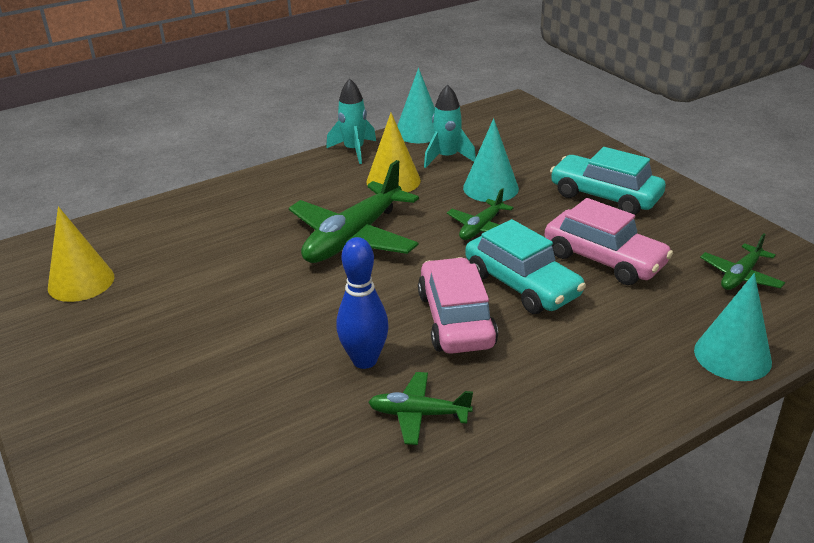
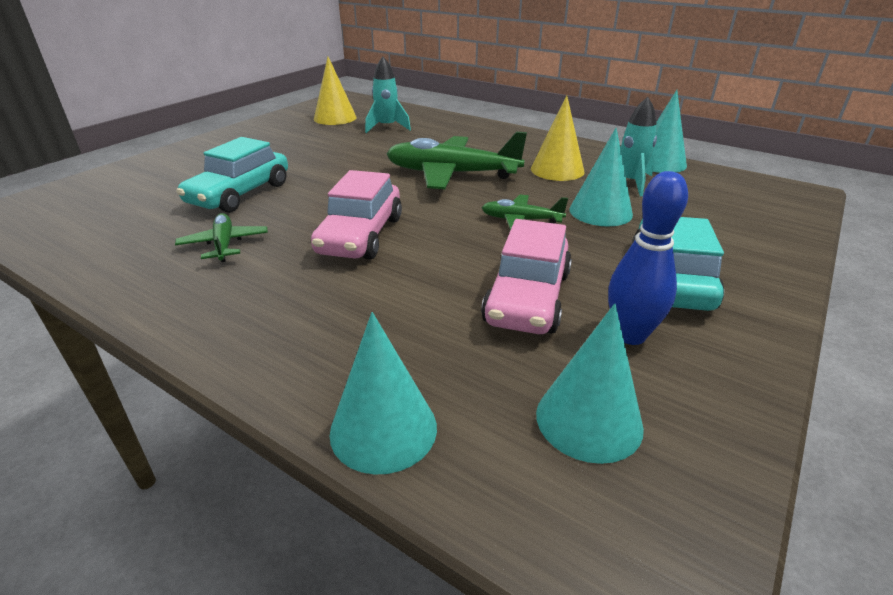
camera: 65 degrees right, 0 degrees up
turquoise rocket [326,78,376,164] -> turquoise rocket moved to [365,56,411,133]
blue bowling pin [336,237,389,369] -> blue bowling pin moved to [608,171,688,345]
pink car [418,257,498,354] -> pink car turned 135 degrees clockwise [311,170,402,259]
turquoise car [465,219,586,314] -> turquoise car moved to [176,137,288,213]
green plane [700,233,785,290] -> turquoise cone [536,303,644,464]

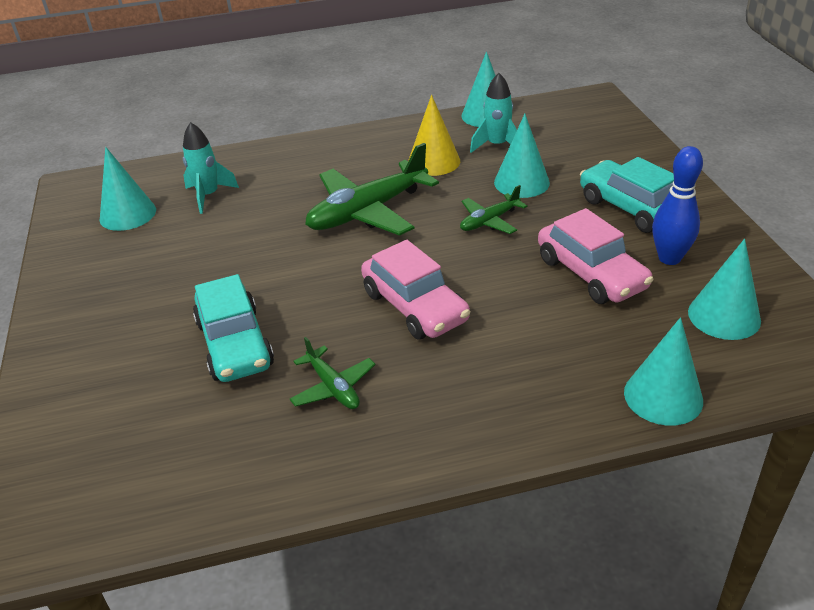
camera: 45 degrees left, 5 degrees up
green plane [175,213,268,262] -> green plane turned 150 degrees counterclockwise [289,337,375,409]
yellow cone [314,57,357,125] -> turquoise cone [100,147,156,231]

